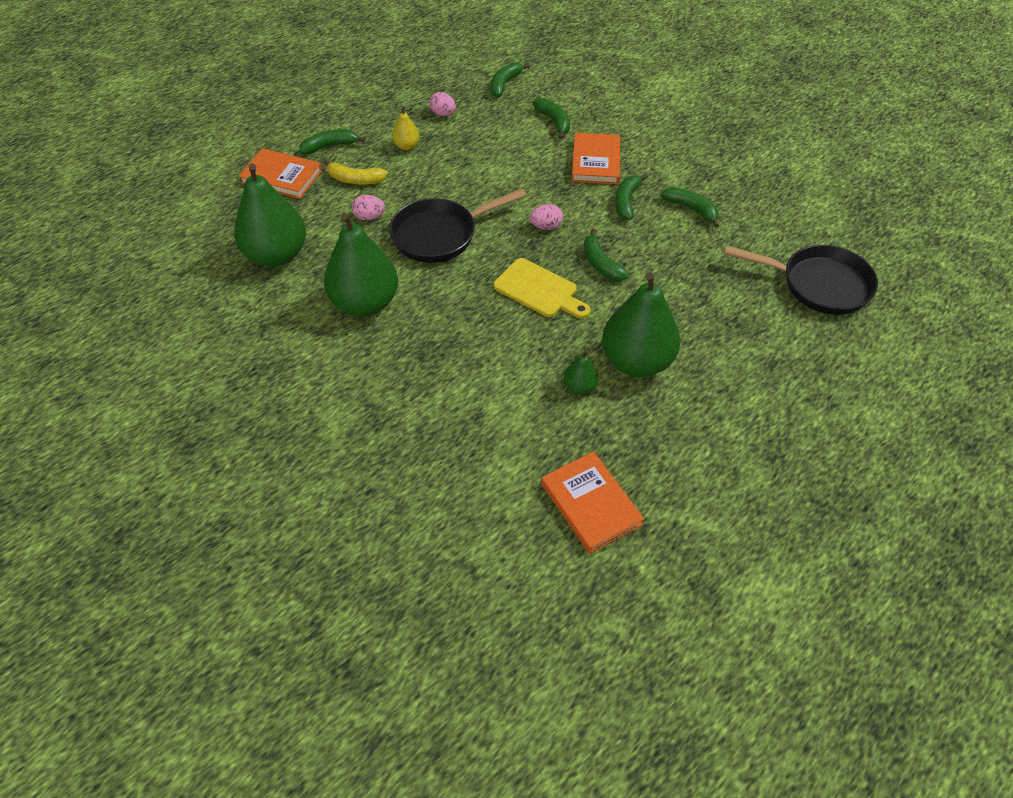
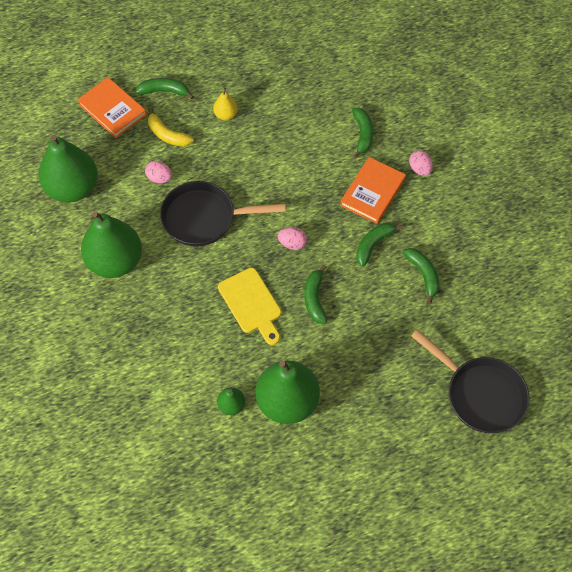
camera: 25 degrees right, 10 degrees up
pink egg [429,92,456,116] -> pink egg moved to [409,150,433,176]
green banana [491,62,530,97] -> none
orange book [541,452,644,554] -> none

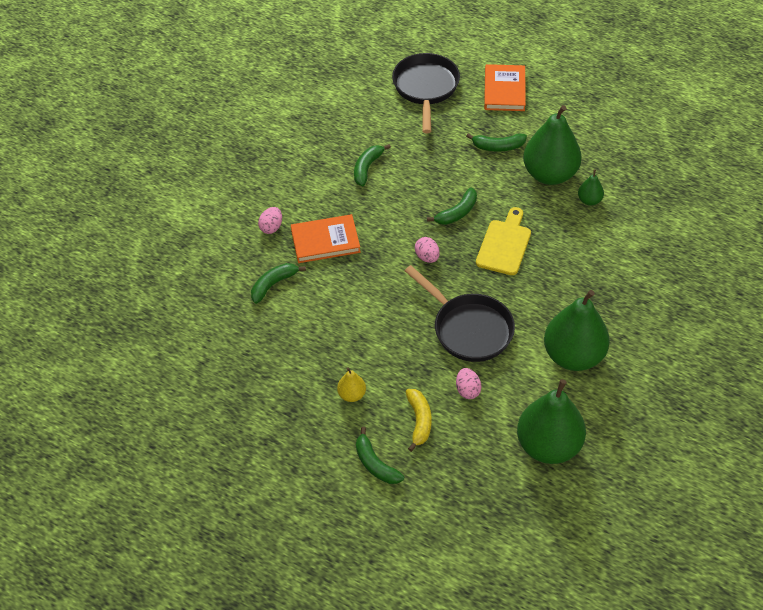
camera: 130 degrees left, 10 degrees down
orange book [77,77,147,138] -> orange book moved to [484,64,526,111]
green banana [356,223,404,267] -> green banana moved to [466,133,527,151]

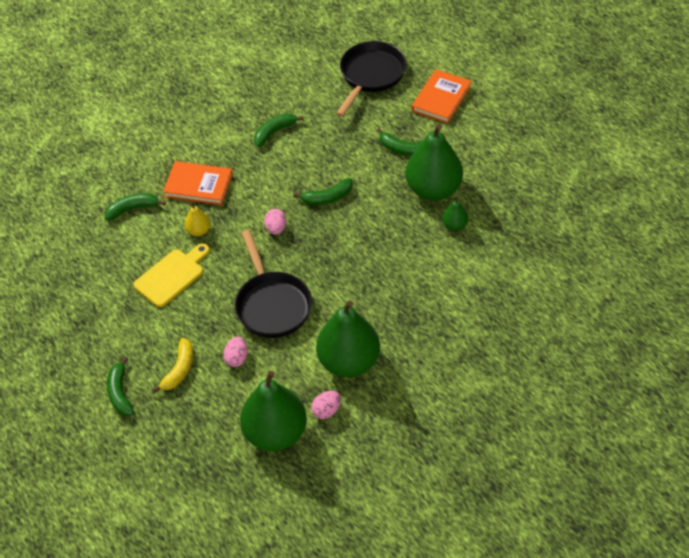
camera: 25 degrees right, 0 degrees up
pink egg [258,207,282,234] -> pink egg moved to [311,391,341,419]
yellow pear [337,368,366,402] -> yellow pear moved to [185,202,210,236]
yellow cutting board [476,207,531,275] -> yellow cutting board moved to [134,243,210,307]

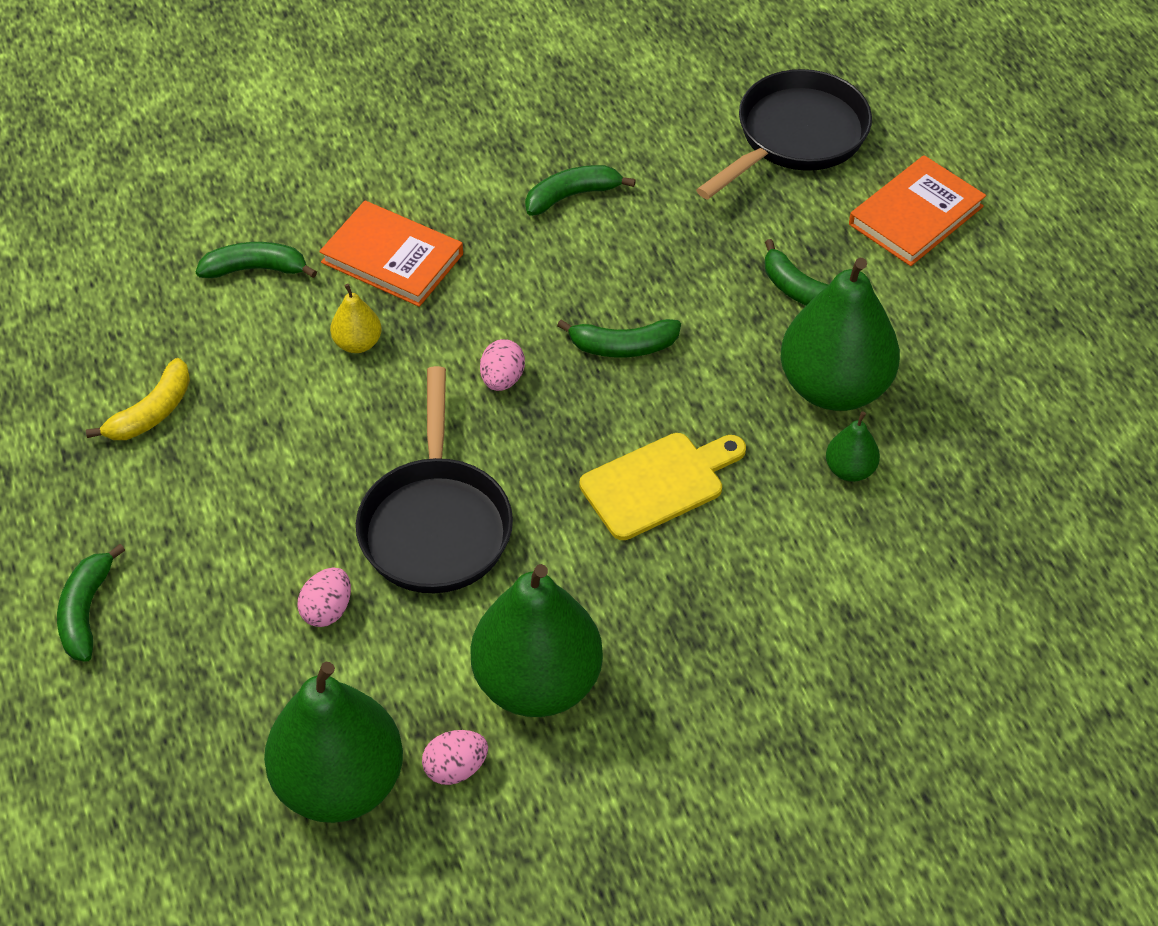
camera: 15 degrees right, 0 degrees up
yellow cutting board [134,243,210,307] -> yellow cutting board moved to [579,433,746,540]
yellow banana [152,338,193,393] -> yellow banana moved to [86,358,190,440]

